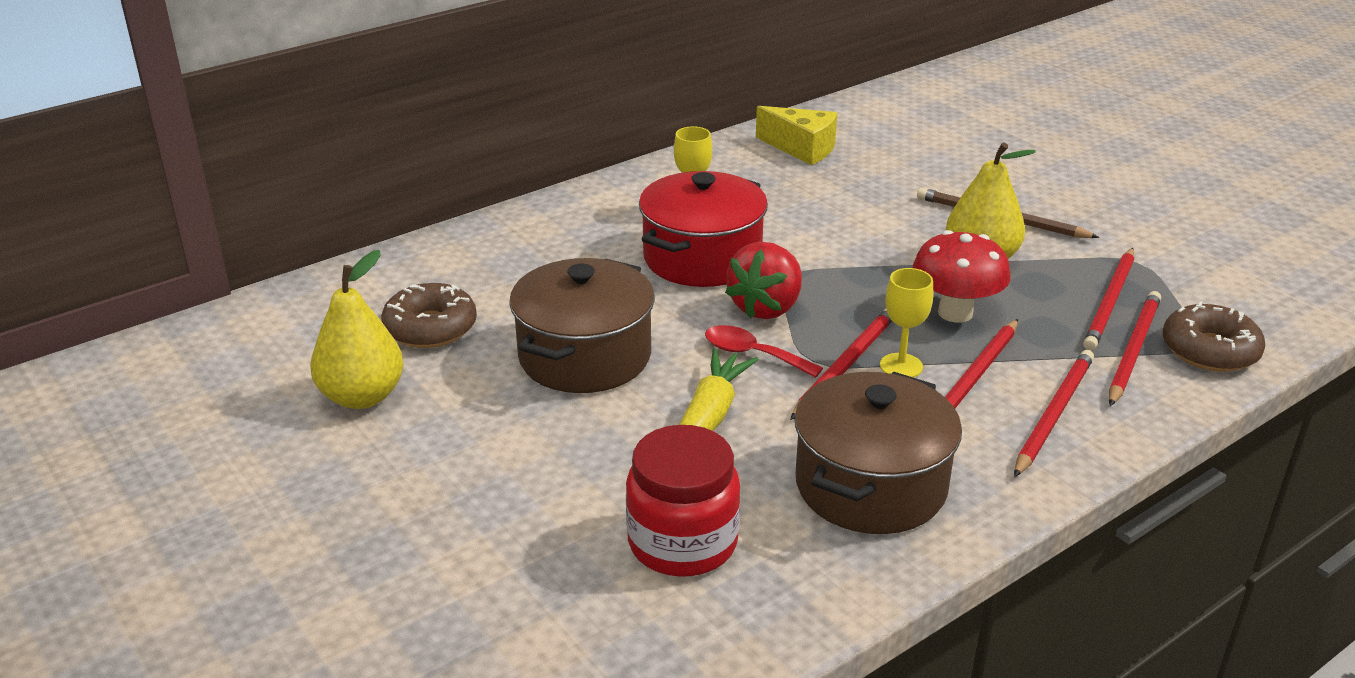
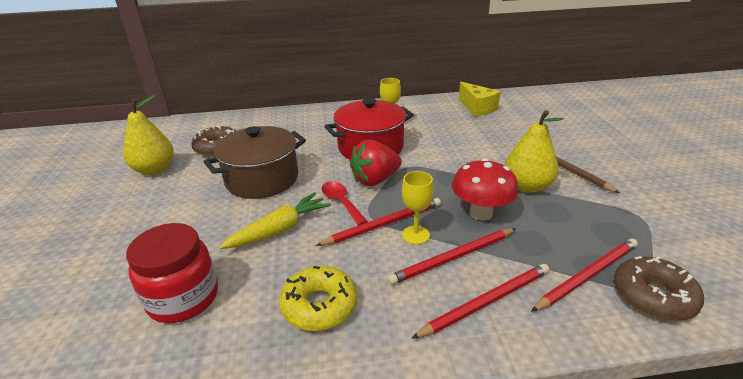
camera: 30 degrees right, 0 degrees up
brown pot [794,372,962,534] -> yellow donut [279,266,357,331]
red pencil [1083,248,1134,351] -> none

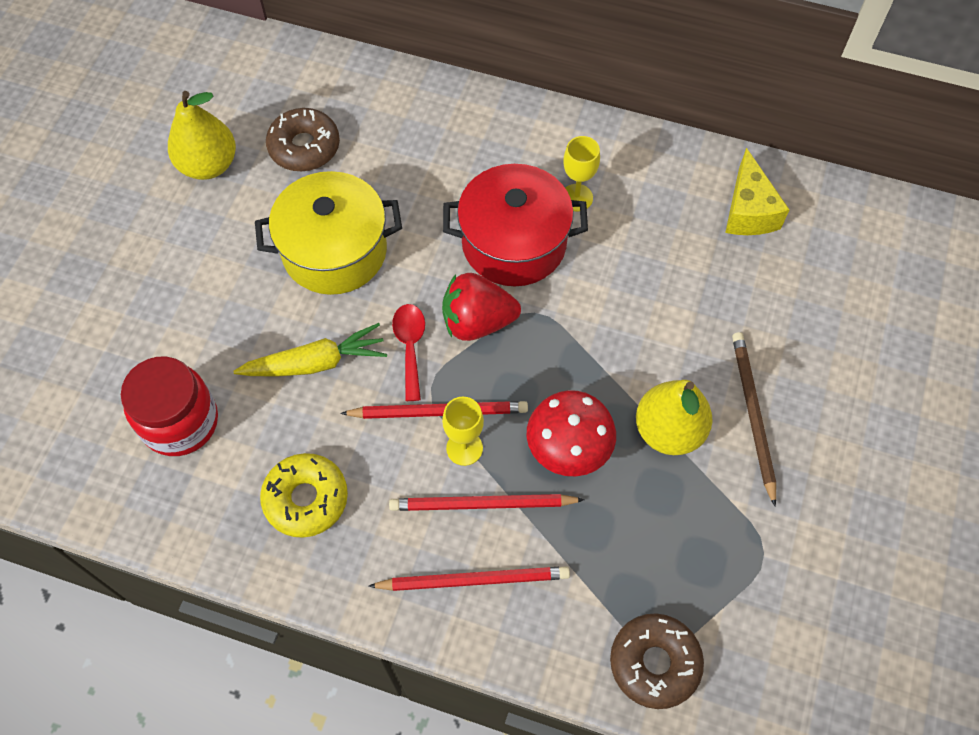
camera: 25 degrees right, 30 degrees up
brown pot [204,126,306,199] -> yellow pot [255,171,402,295]
red pencil [531,238,638,312] -> none

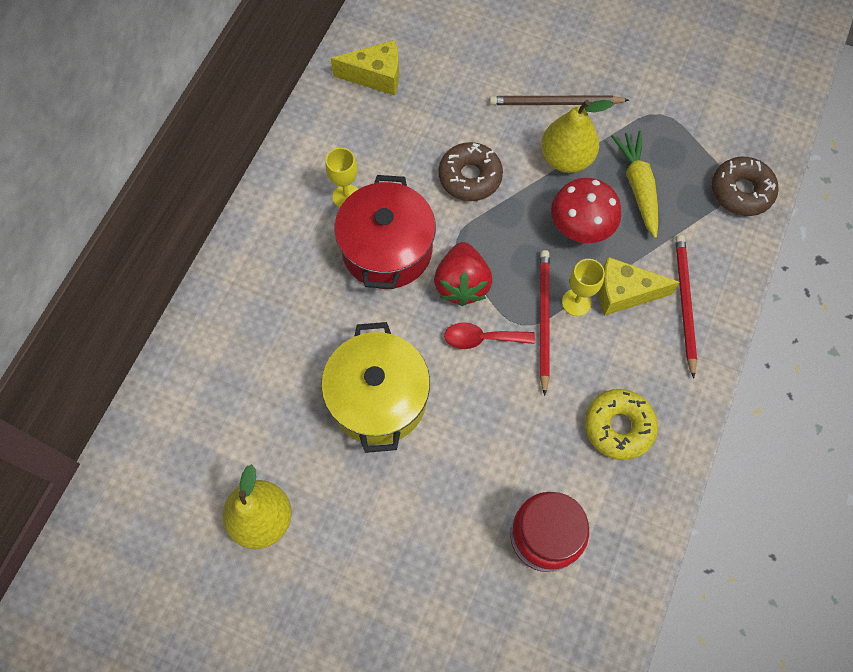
camera: 85 degrees left, 5 degrees up
yellow carrot [233,323,387,376] -> yellow carrot moved to [611,131,658,238]
brown donut [266,108,340,171] -> brown donut moved to [439,142,503,201]
red pencil [389,494,585,511] -> yellow cheese [599,257,680,316]

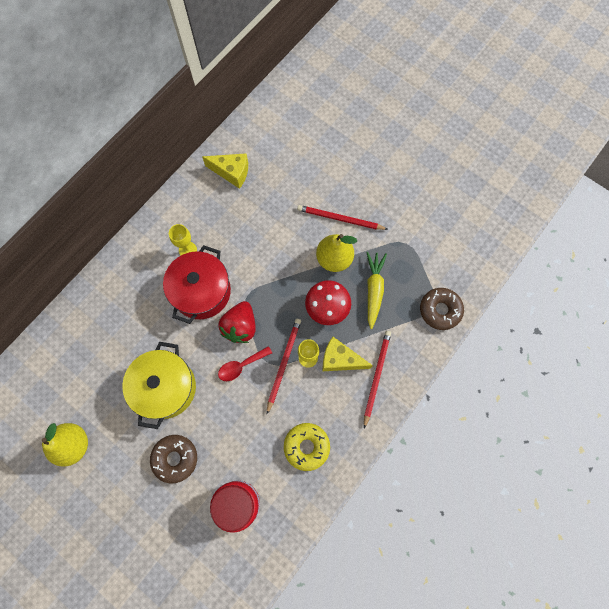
camera: 15 degrees right, 5 degrees up
brown donut [439,142,503,201] -> brown donut moved to [150,435,197,483]
red spoon [444,322,535,349] -> red spoon turned 45 degrees counterclockwise [218,346,272,381]
brown pencil [489,95,629,105] -> red pencil [297,205,388,230]

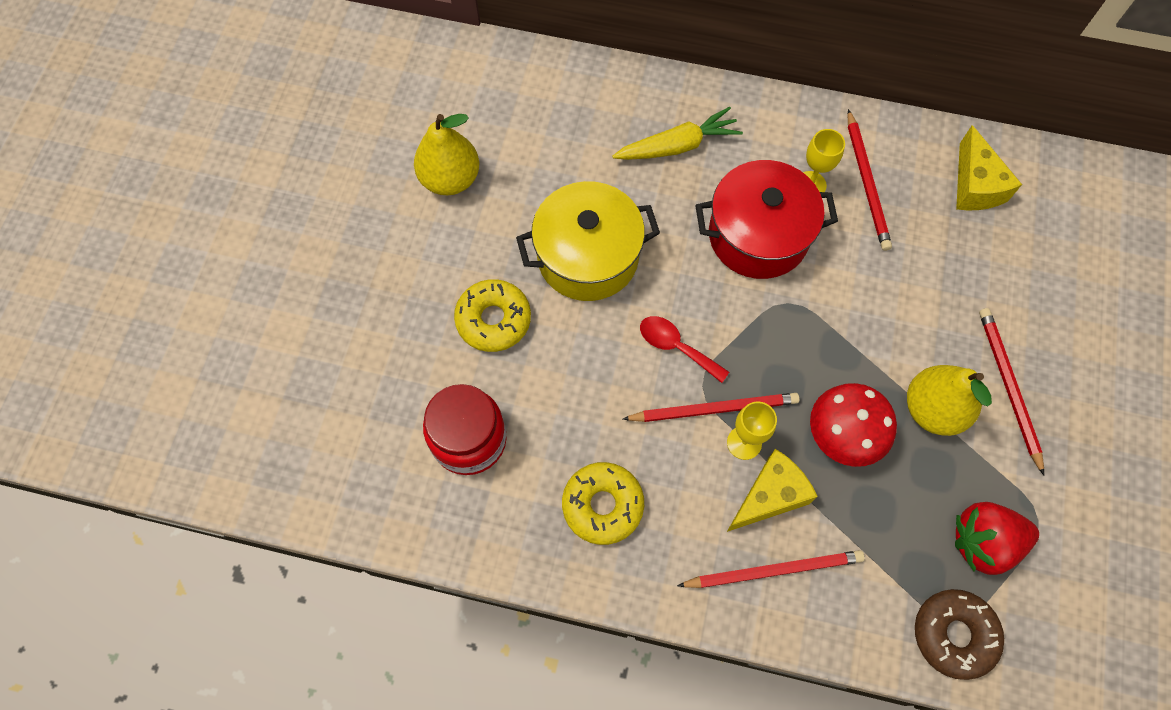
camera: 65 degrees right, 5 degrees down
brown donut [150,435,197,483] -> yellow donut [454,279,531,352]
red strawberry [218,301,256,343] -> red strawberry moved to [955,502,1039,575]
yellow cheese [323,337,373,371] -> yellow cheese turned 60 degrees clockwise [727,449,818,532]
yellow carrot [366,252,387,329] -> yellow carrot moved to [612,107,743,160]
none -> red pencil [848,109,892,251]

